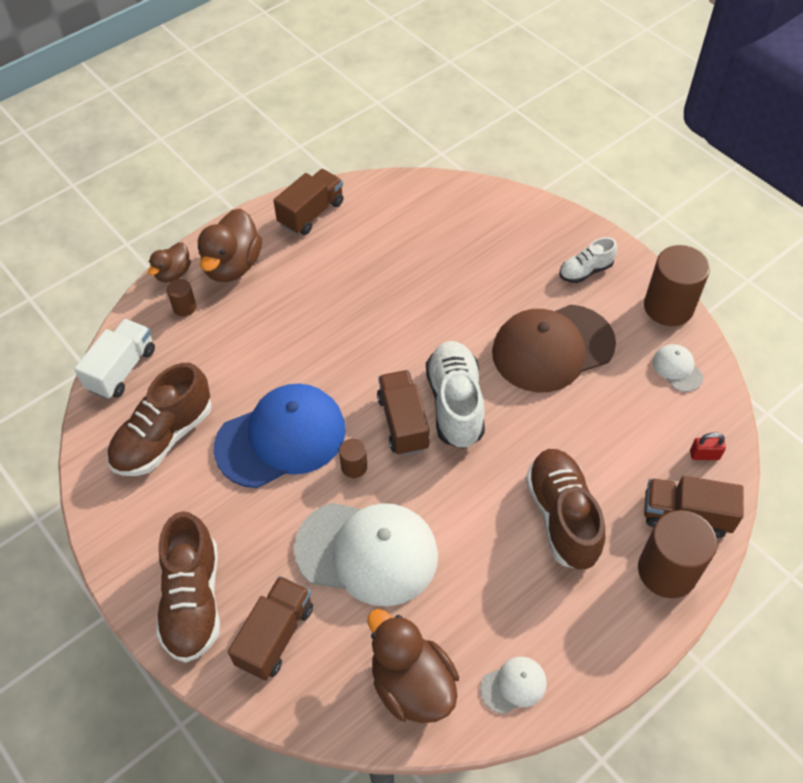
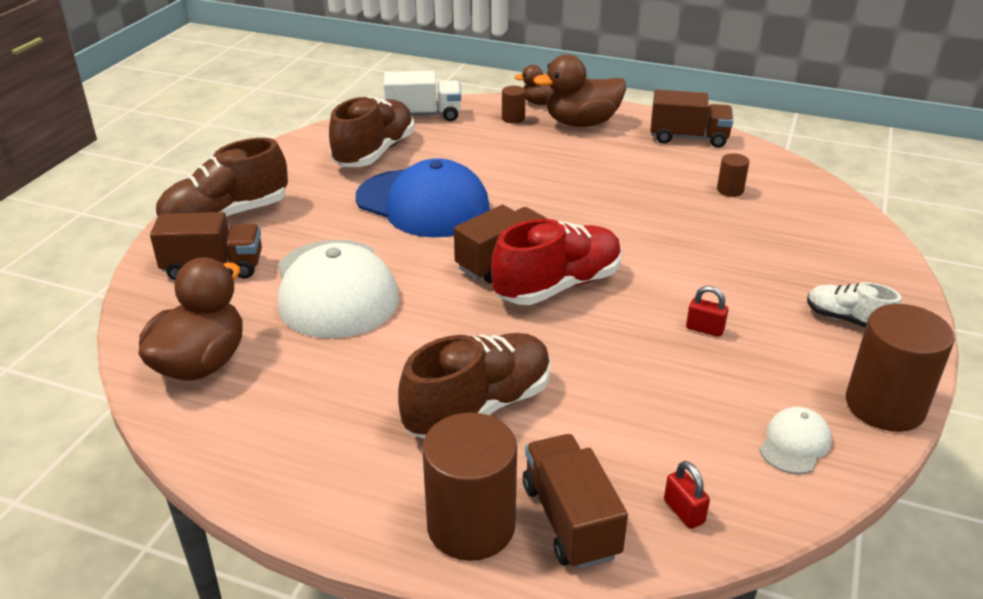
camera: 60 degrees right, 20 degrees down
brown shoe [107,363,212,476] -> brown shoe turned 105 degrees clockwise [329,96,414,167]
brown cylinder [339,439,367,478] -> brown cylinder moved to [717,153,749,197]
white shoe [426,341,485,449] -> red shoe [491,219,622,305]
white cap [480,657,547,714] -> none
brown cap [492,305,616,392] -> red padlock [686,286,728,337]

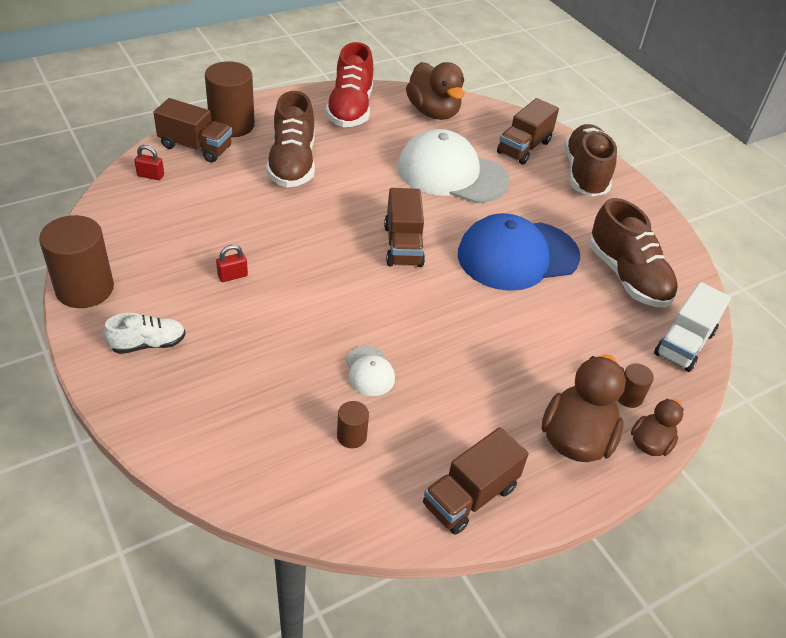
camera: 125 degrees right, 10 degrees up
red shoe [491,219,622,305] -> red shoe moved to [326,42,373,127]
white cap [760,407,832,474] -> white cap moved to [346,346,395,396]

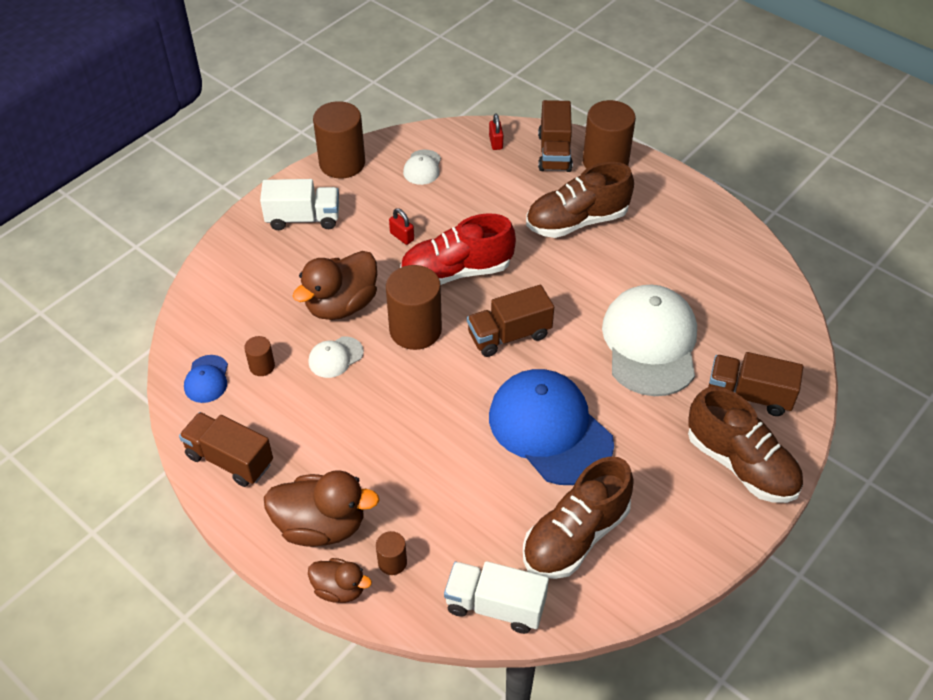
camera: 75 degrees right, 5 degrees up
white shoe [103,313,186,354] -> white truck [260,179,339,230]
red shoe [326,42,373,127] -> red shoe moved to [400,213,516,285]
brown duck [406,62,465,120] -> brown duck moved to [293,251,377,320]
brown shoe [564,124,617,197] -> brown shoe turned 60 degrees clockwise [688,387,803,503]
none -> blue cap [184,355,228,403]
none -> brown cylinder [386,265,442,350]
none -> white cap [403,150,441,185]

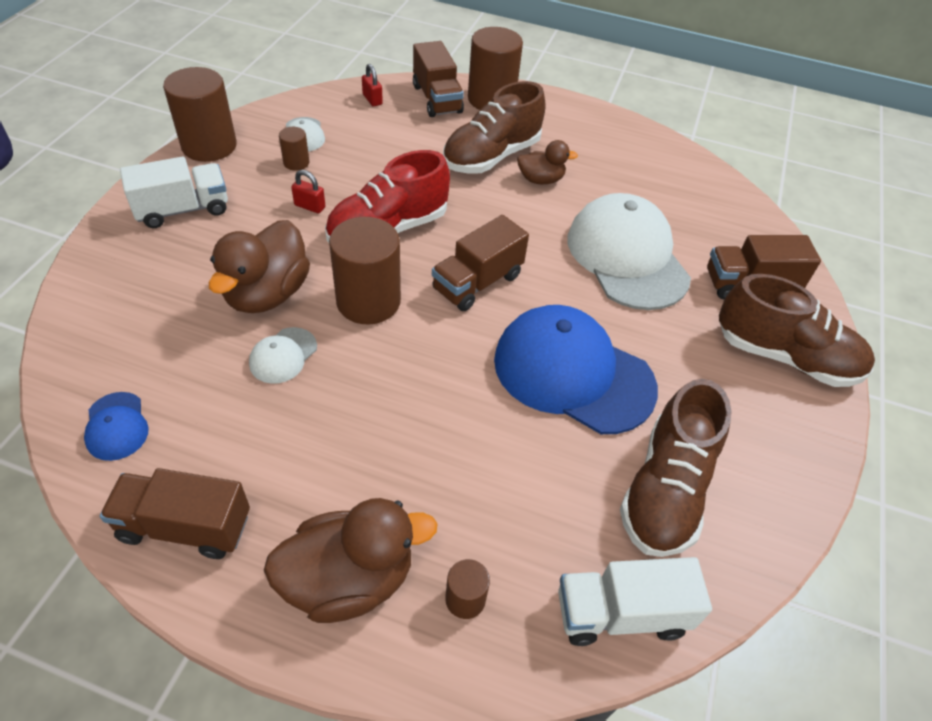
camera: 25 degrees left, 0 degrees up
brown cylinder [244,336,275,376] -> brown cylinder moved to [279,127,309,171]
brown duck [308,558,372,603] -> brown duck moved to [517,140,578,184]

